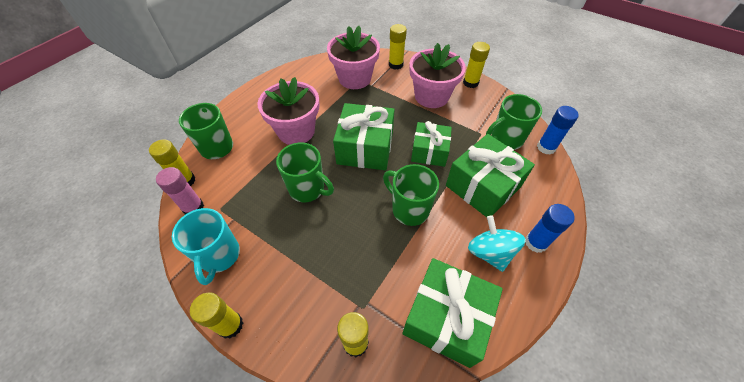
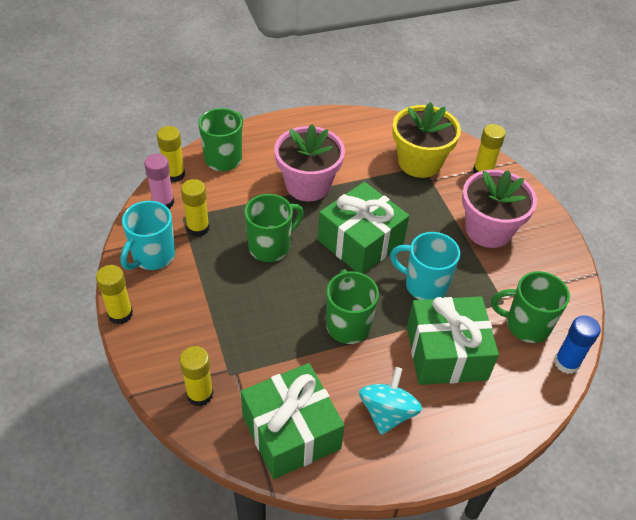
camera: 35 degrees right, 5 degrees down
green mug [276,143,334,202] -> green mug turned 105 degrees counterclockwise [244,194,304,262]
pink flower pot [327,26,380,89] -> yellow flower pot [392,102,461,178]
green gift [411,121,452,167] -> turquoise mug [390,232,460,300]
yellow glue stick [463,42,490,88] -> yellow glue stick moved to [181,179,209,237]
blue glue stick [525,204,575,253] -> none

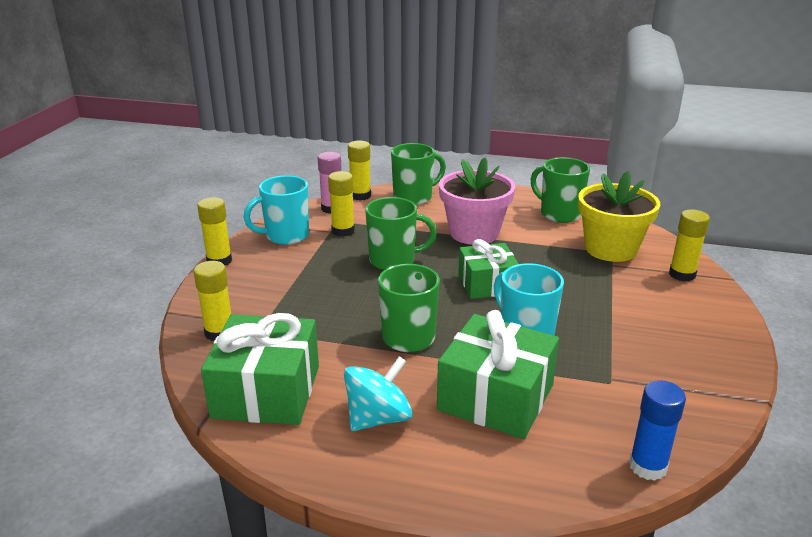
camera: 35 degrees right, 20 degrees down
green gift [318,182,409,274] -> green gift [458,239,519,299], size x0.66
pink flower pot [462,170,537,248] -> none
green mug [491,271,570,343] -> green mug moved to [531,157,590,223]

